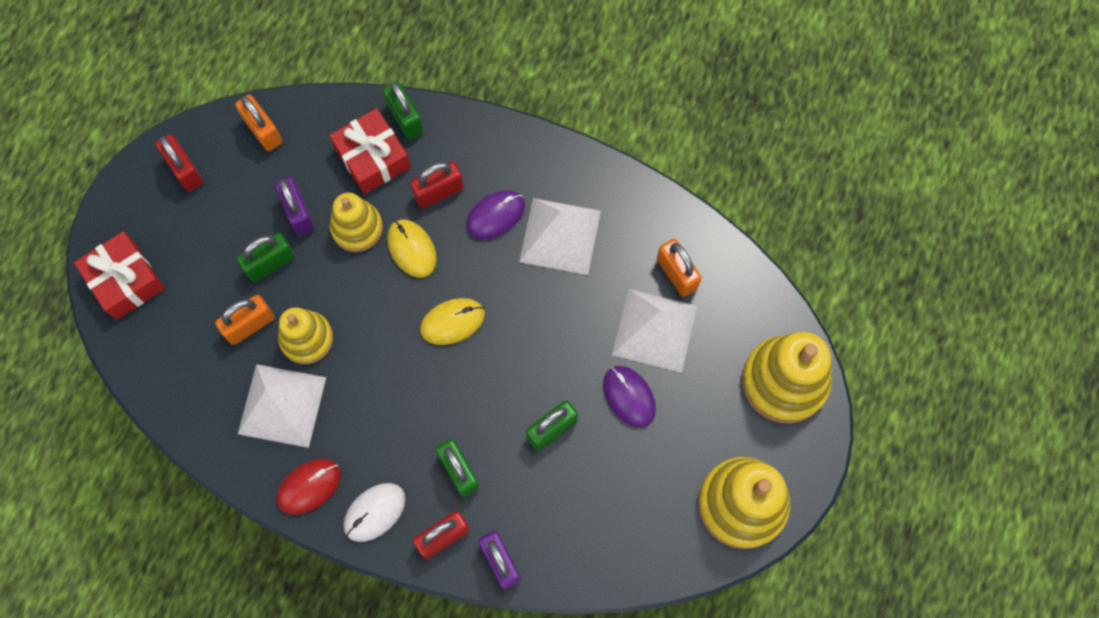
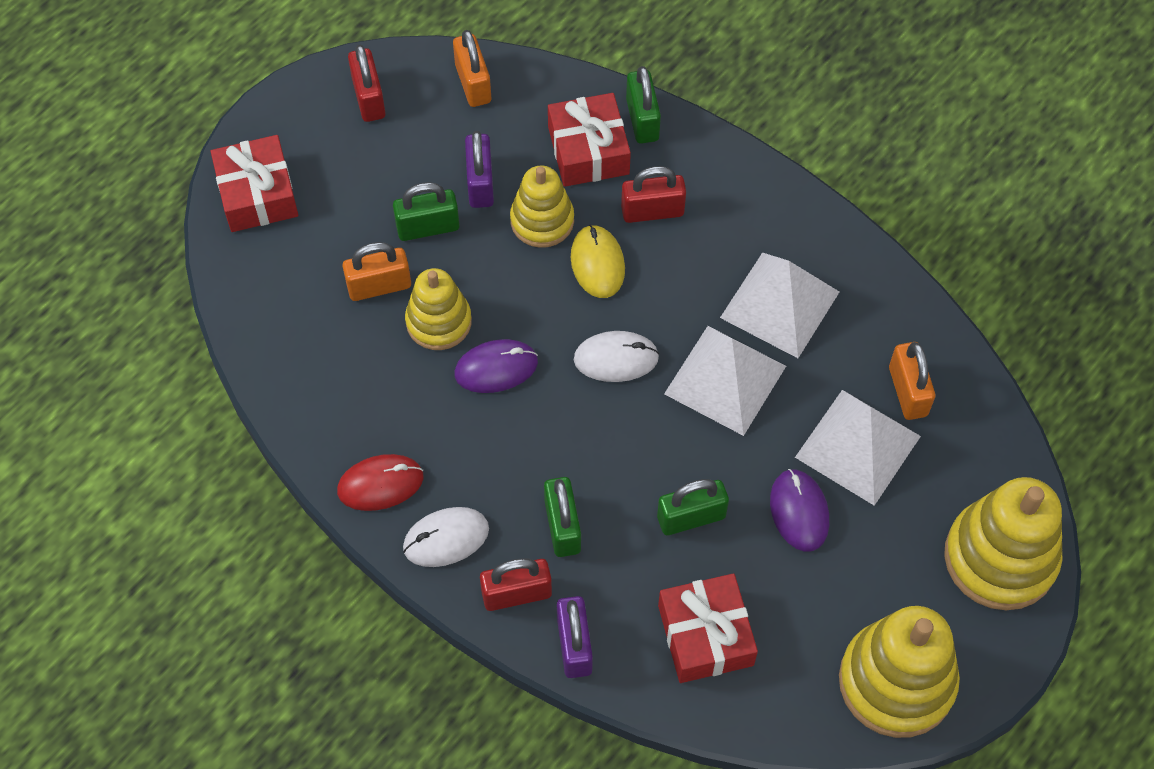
camera: 20 degrees right, 10 degrees down
white pyramid [238,364,326,448] -> white pyramid moved to [664,326,786,436]
yellow mouse [420,298,485,345] -> white mouse [574,331,659,382]
purple mouse [466,190,525,239] -> purple mouse moved to [454,339,538,393]
none -> red gift [658,573,758,683]

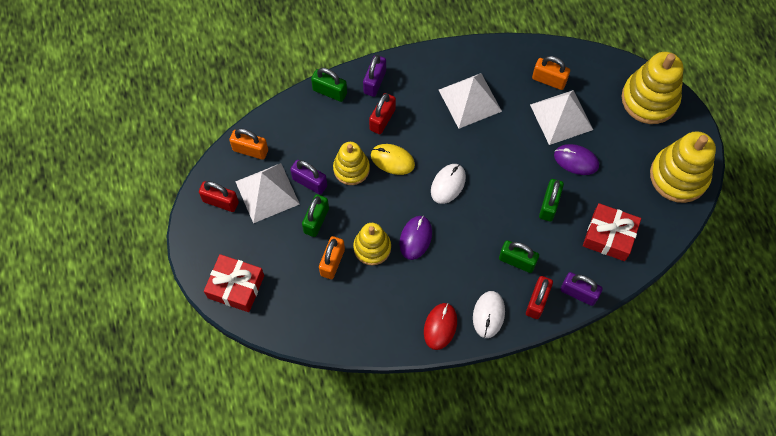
camera: 55 degrees left, 5 degrees up
red gift [548,93,631,187] -> none
white pyramid [664,326,786,436] -> white pyramid moved to [235,163,300,223]
none -> purple padlock [363,55,386,97]

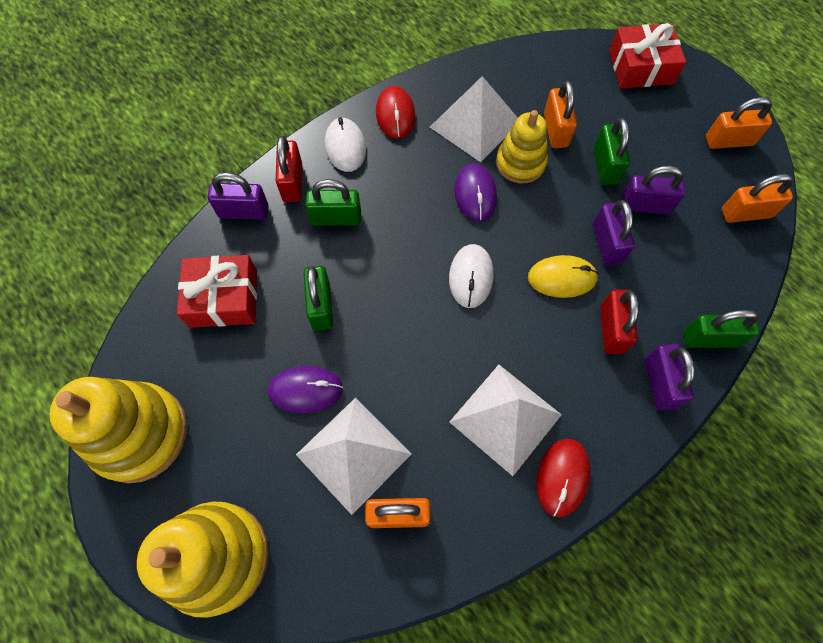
camera: 155 degrees right, 0 degrees up
red padlock [199,181,239,212] -> orange padlock [706,97,772,149]
white pyramid [235,163,300,223] -> white pyramid moved to [430,76,518,162]
yellow stacking toy [333,142,370,185] -> purple padlock [593,200,635,266]
none -> red mouse [537,439,590,517]

